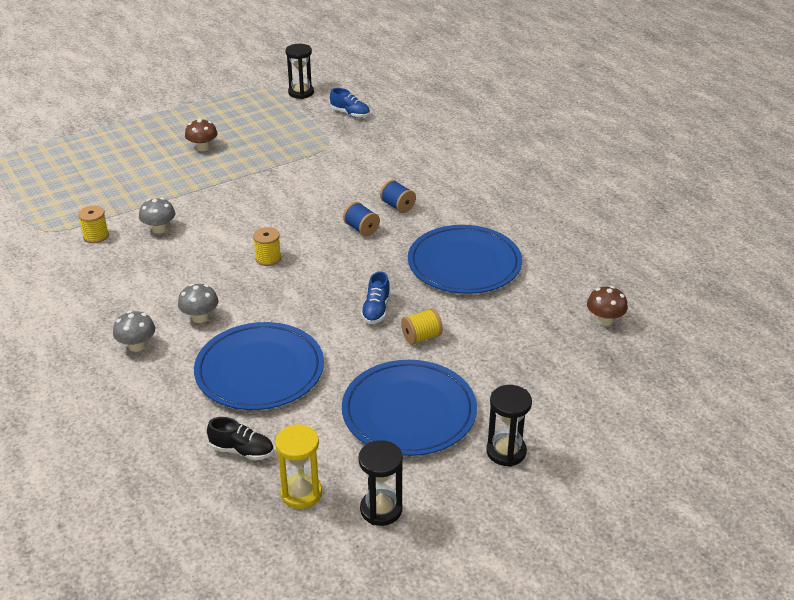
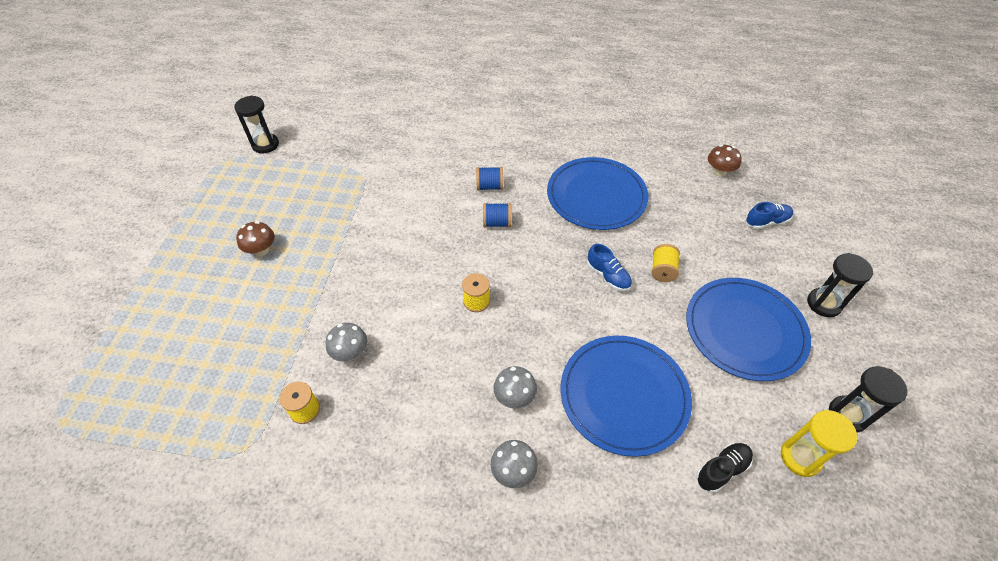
camera: 50 degrees left, 15 degrees up
blue shoe [330,88,370,118] -> blue shoe moved to [746,202,793,229]

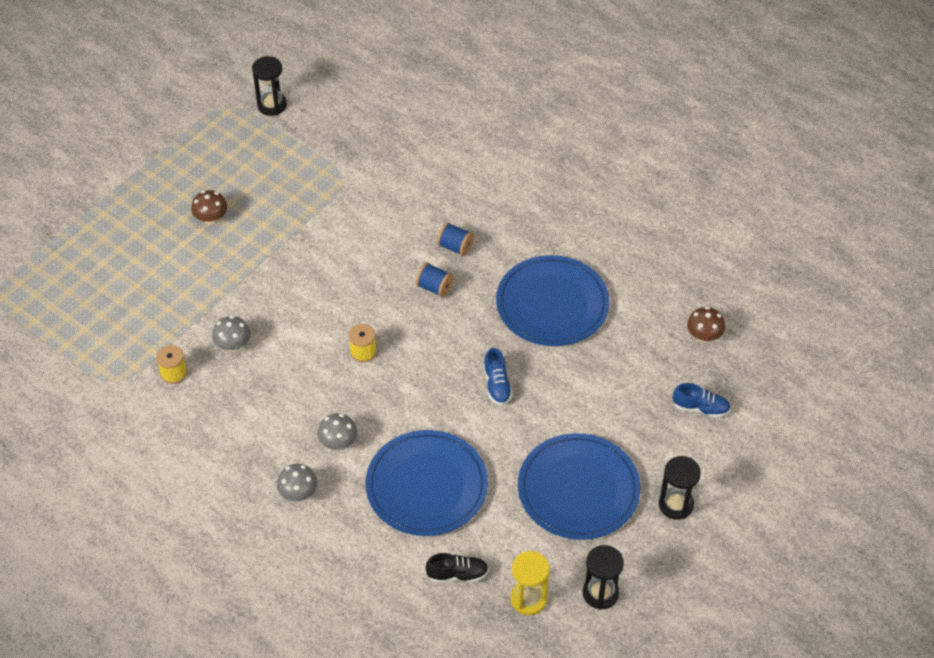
camera: 30 degrees right, 0 degrees up
yellow spool [651,244,680,282] -> none

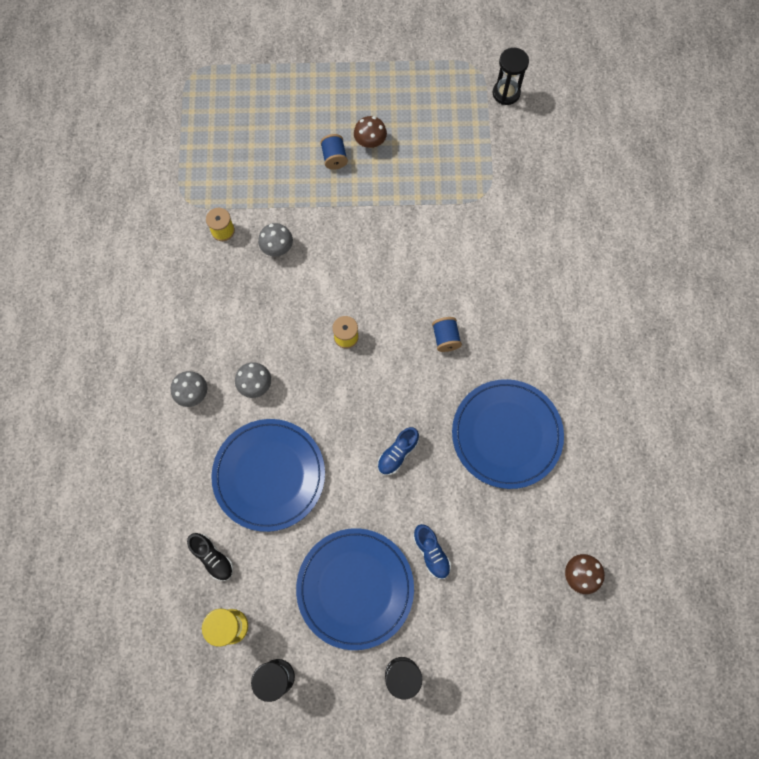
camera: 50 degrees right, 20 degrees up
blue spool [437,222,474,256] -> blue spool moved to [320,134,348,170]
blue shoe [673,383,731,418] -> blue shoe moved to [413,524,451,579]

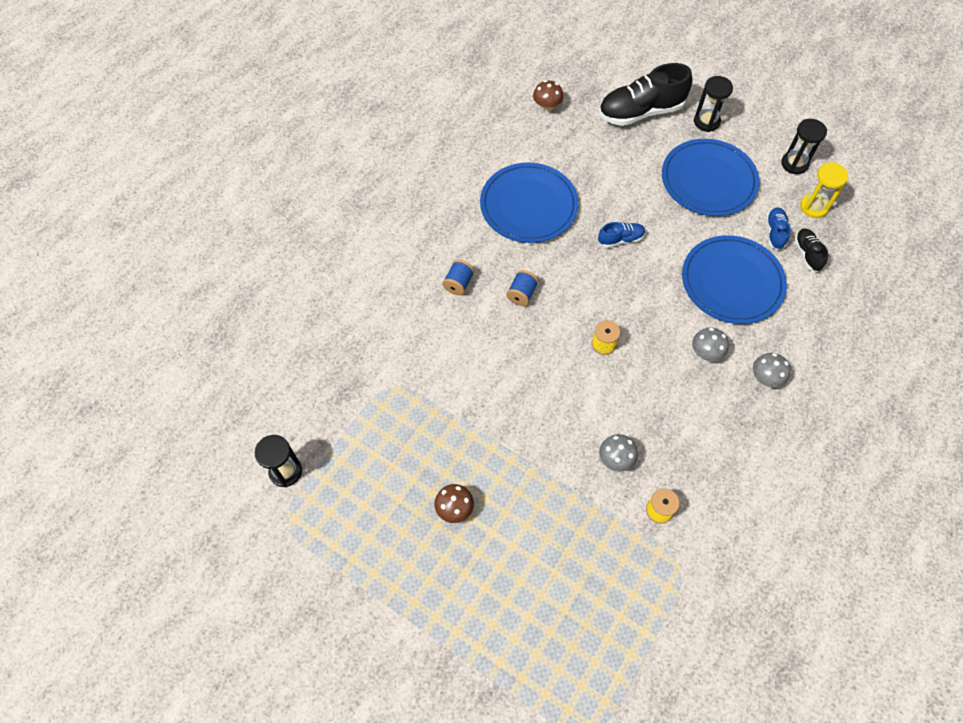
camera: 145 degrees left, 10 degrees down
blue spool [320,134,348,170] -> blue spool moved to [442,260,475,295]
blue shoe [413,524,451,579] -> blue shoe moved to [766,207,791,250]
none -> black shoe [599,63,692,126]

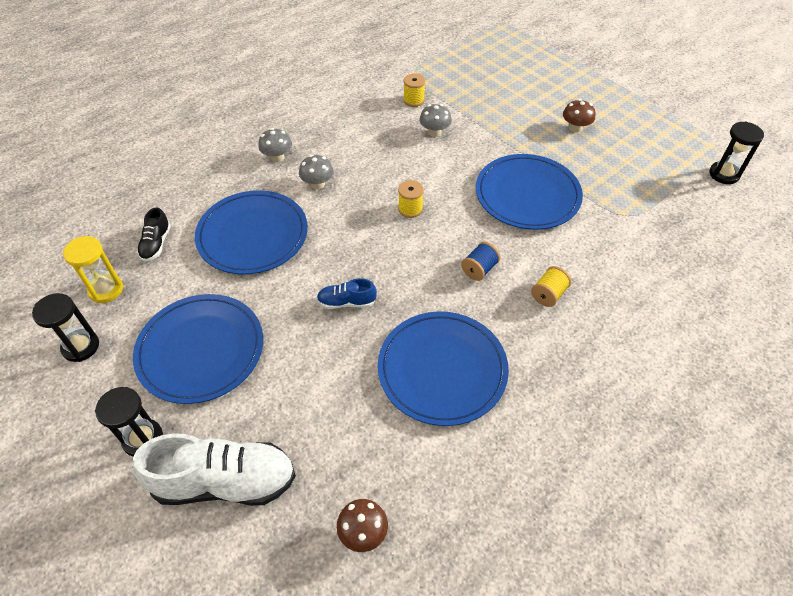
camera: 165 degrees left, 10 degrees down
blue spool [442,260,475,295] -> yellow spool [531,266,571,307]
black shoe [599,63,692,126] -> white shoe [133,433,296,506]
blue shoe [766,207,791,250] -> none
none -> blue plate [476,154,583,230]

